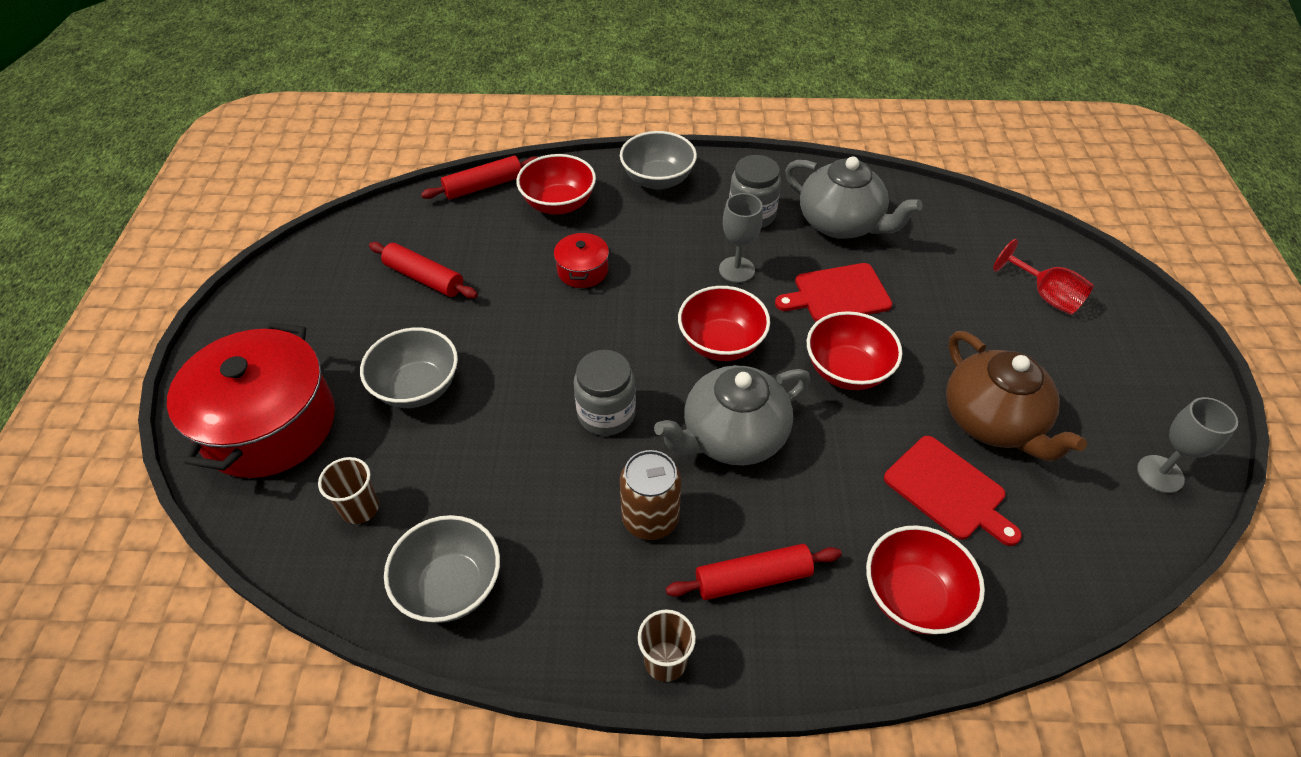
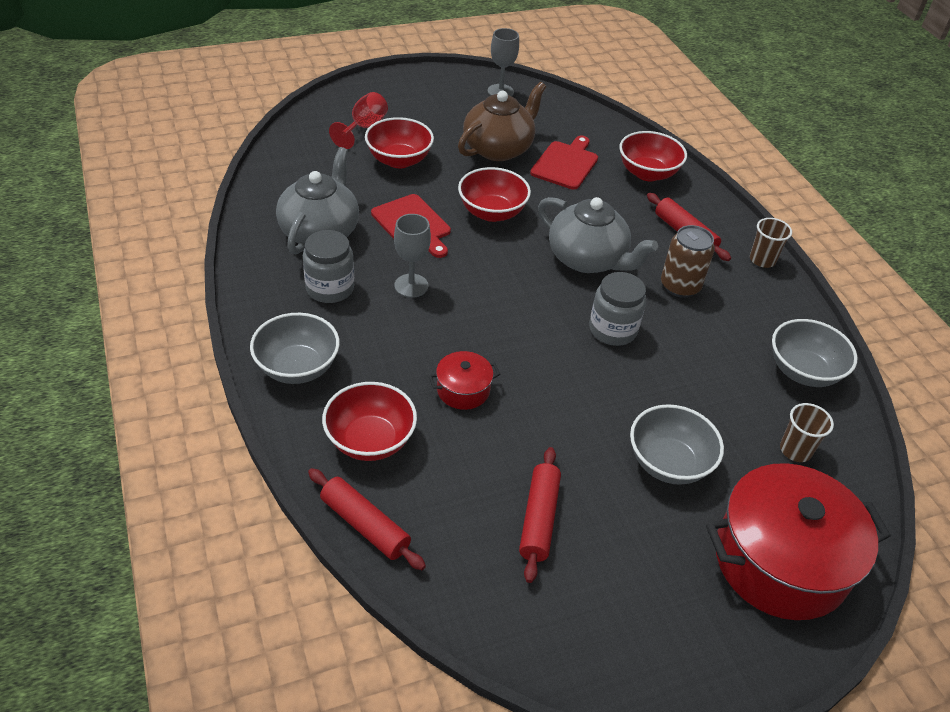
camera: 115 degrees left, 5 degrees down
red bowl [678,286,770,361] -> red bowl moved to [365,117,434,168]

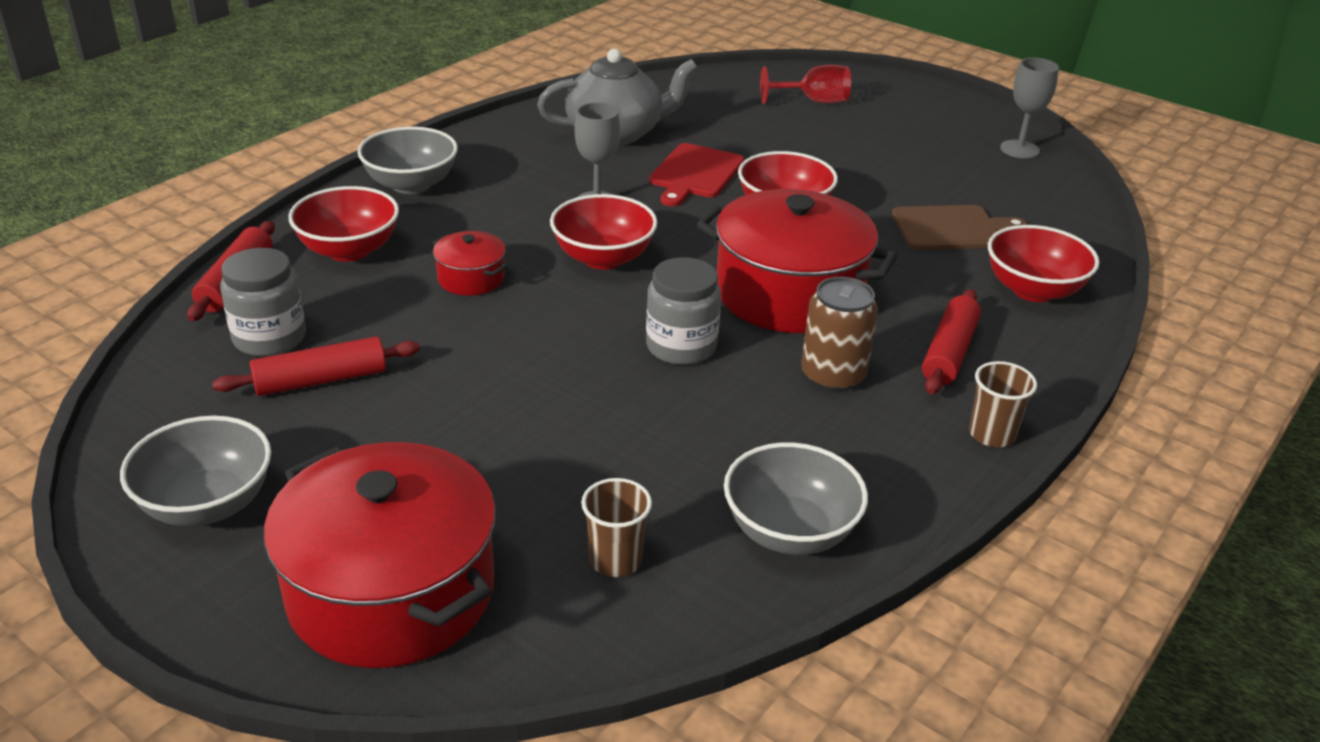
camera: 60 degrees right, 10 degrees down
grey jar [303,230,354,303] -> grey jar moved to [220,248,306,356]
red bowl [365,117,434,168] -> red bowl moved to [550,194,657,270]
brown teapot [458,82,546,161] -> none
red cutting board [530,136,598,190] -> brown cutting board [892,205,1027,250]
grey teapot [538,197,658,273] -> red pot [697,189,898,333]
grey bowl [630,404,724,485] -> grey bowl moved to [120,416,271,526]

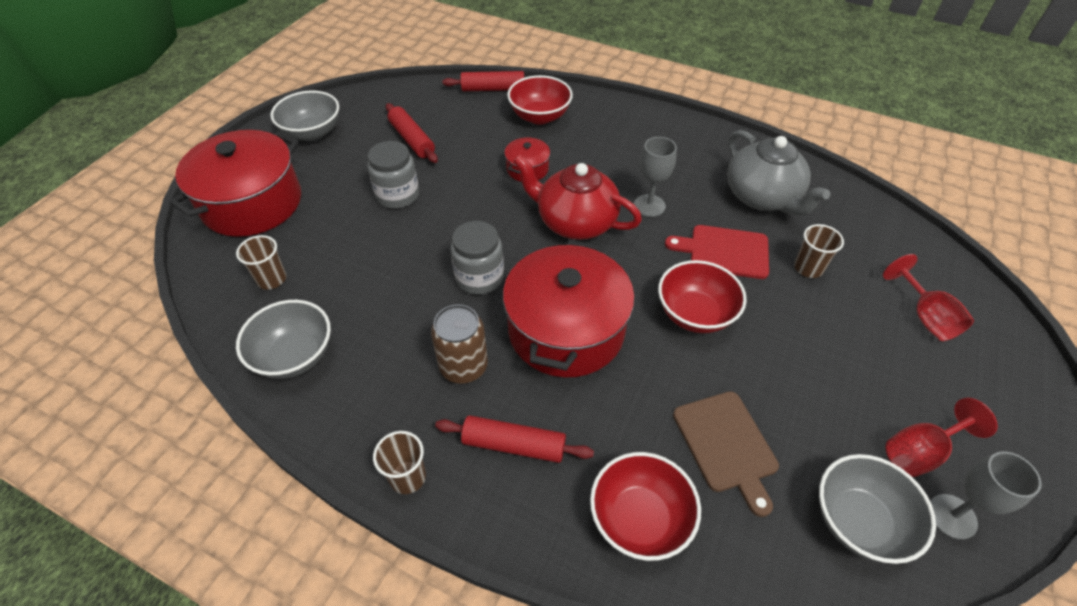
camera: 80 degrees right, 15 degrees up
grey jar [220,248,306,356] -> grey jar moved to [367,141,419,209]
grey bowl [358,127,458,194] -> grey bowl moved to [819,454,936,564]
red bowl [550,194,657,270] -> red teapot [513,154,642,240]
none -> brown cup [794,224,844,278]
none -> red goblet [886,398,998,477]

